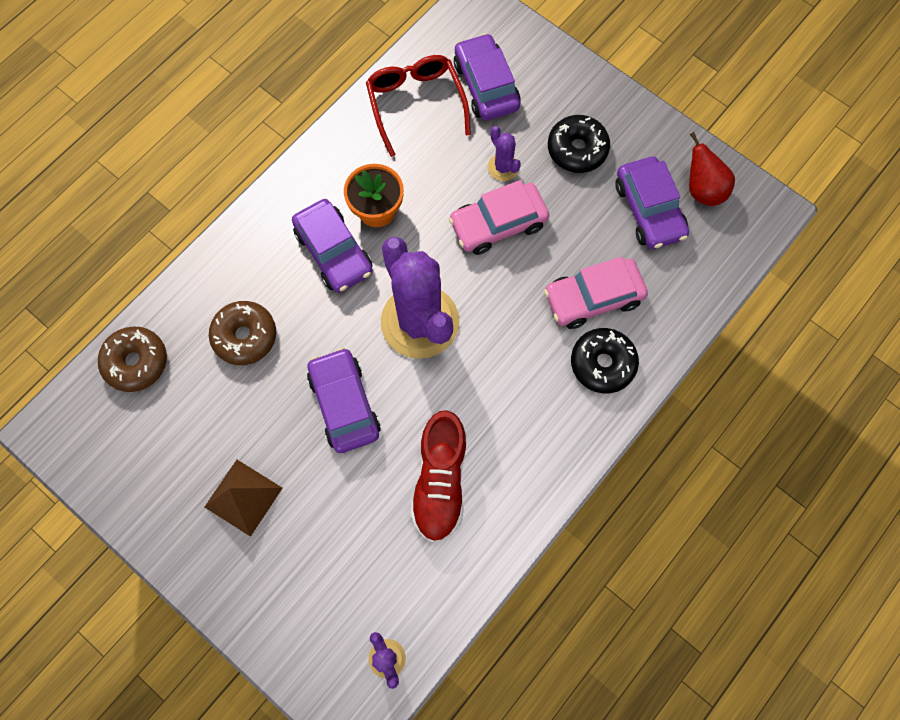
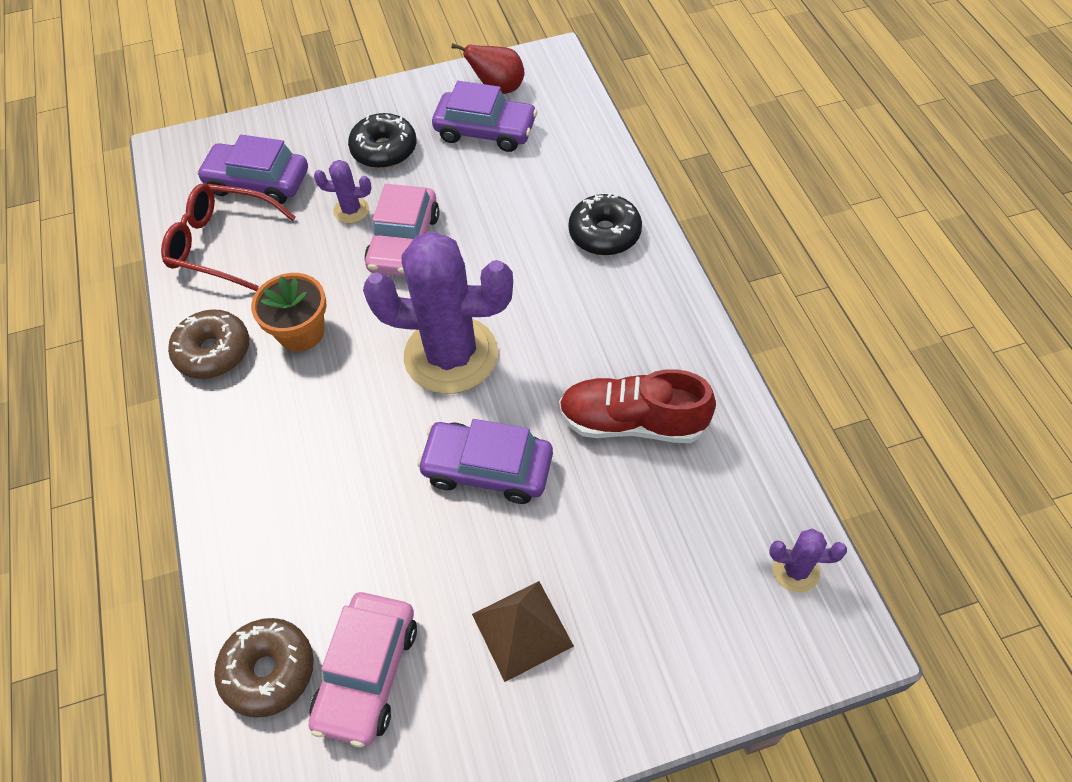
camera: 55 degrees left, 15 degrees down
brown donut [209,301,276,365] -> brown donut moved to [168,309,249,379]
purple car [292,199,373,293] -> none
red shoe [411,410,467,543] -> red shoe turned 150 degrees clockwise [559,369,716,443]
pink car [544,257,648,329] -> pink car moved to [308,592,417,747]

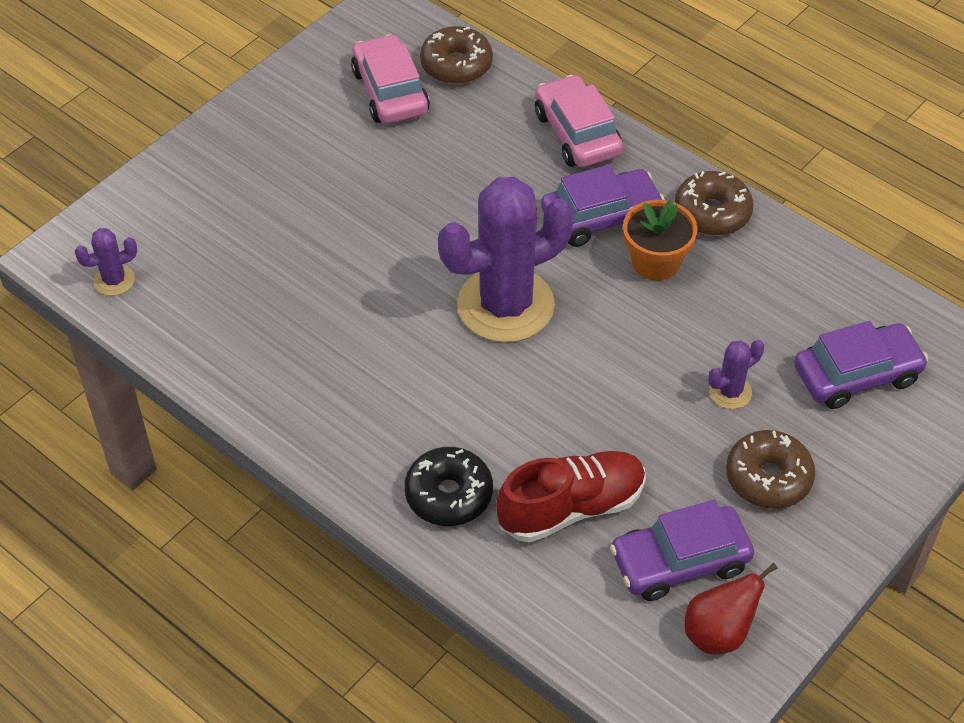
camera: 145 degrees right, 5 degrees down
red glasses [161,183,296,291] -> none
black donut [348,113,416,168] -> brown donut [726,430,815,509]
pink car [364,184,440,276] -> pink car moved to [535,75,623,167]
purple car [417,419,553,504] -> purple car moved to [541,165,665,247]
brown pyramid [472,581,574,682] -> none
red shoe [559,369,716,443] -> red shoe moved to [496,451,646,542]

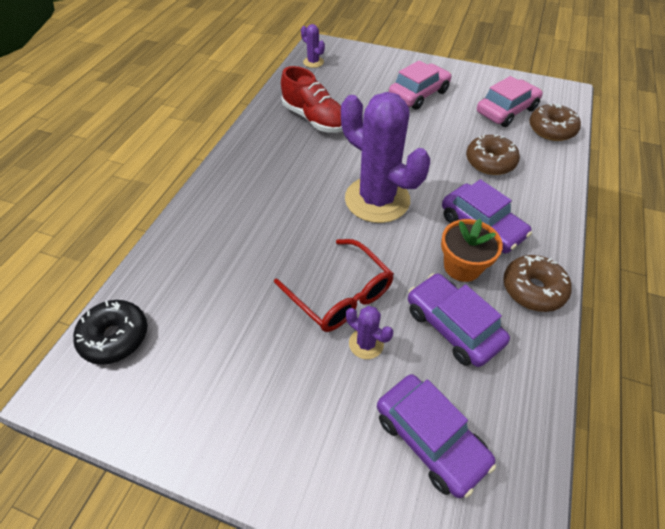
camera: 70 degrees right, 0 degrees up
black donut [404,447,493,526] -> black donut moved to [73,300,147,365]
red shoe [496,451,646,542] -> red shoe moved to [281,66,343,133]
pink car [535,75,623,167] -> pink car moved to [389,60,451,110]
purple car [610,500,754,601] -> purple car moved to [408,273,510,367]
red pear [684,563,778,654] -> none
brown donut [726,430,815,509] -> brown donut moved to [466,134,520,175]
none -> red glasses [274,239,394,332]

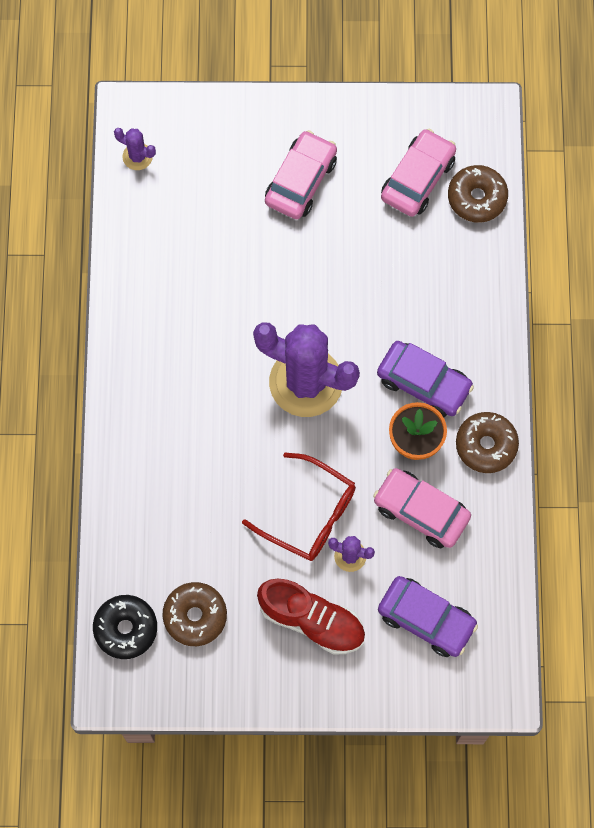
camera: 20 degrees left, 20 degrees up
red shoe [281,66,343,133] -> red shoe moved to [257,579,365,654]
purple car [408,273,510,367] -> pink car [373,468,471,548]
brown donut [466,134,520,175] -> brown donut moved to [163,582,227,646]

